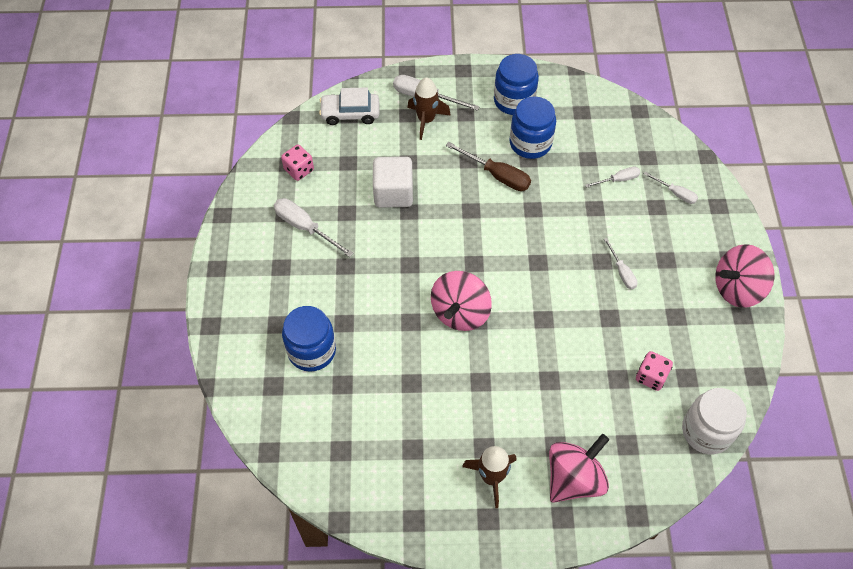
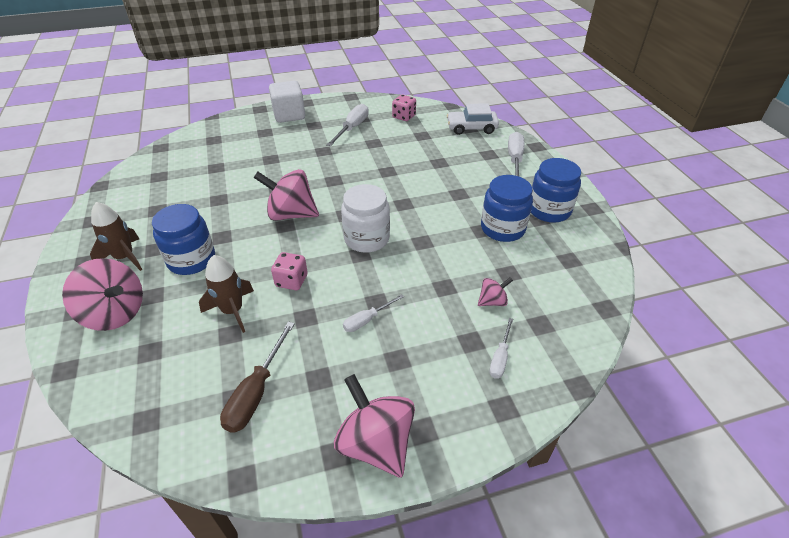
camera: 75 degrees right, 15 degrees down
blue jar [282,306,336,372] -> blue jar moved to [152,204,215,275]
white car [319,87,379,125] -> white car turned 75 degrees counterclockwise [447,103,499,135]
white cube [373,157,413,208] -> white cube moved to [269,81,305,123]
brown rocket [407,77,451,140] -> brown rocket moved to [199,255,254,333]
brown screwdriver [446,142,531,191] -> brown screwdriver moved to [220,322,295,433]
white screwdriver [585,167,640,188] -> pink spinning top [478,277,513,306]
pink dice [636,351,673,391] -> pink dice moved to [271,252,307,290]
white jar [682,388,747,454] -> white jar moved to [341,184,390,253]

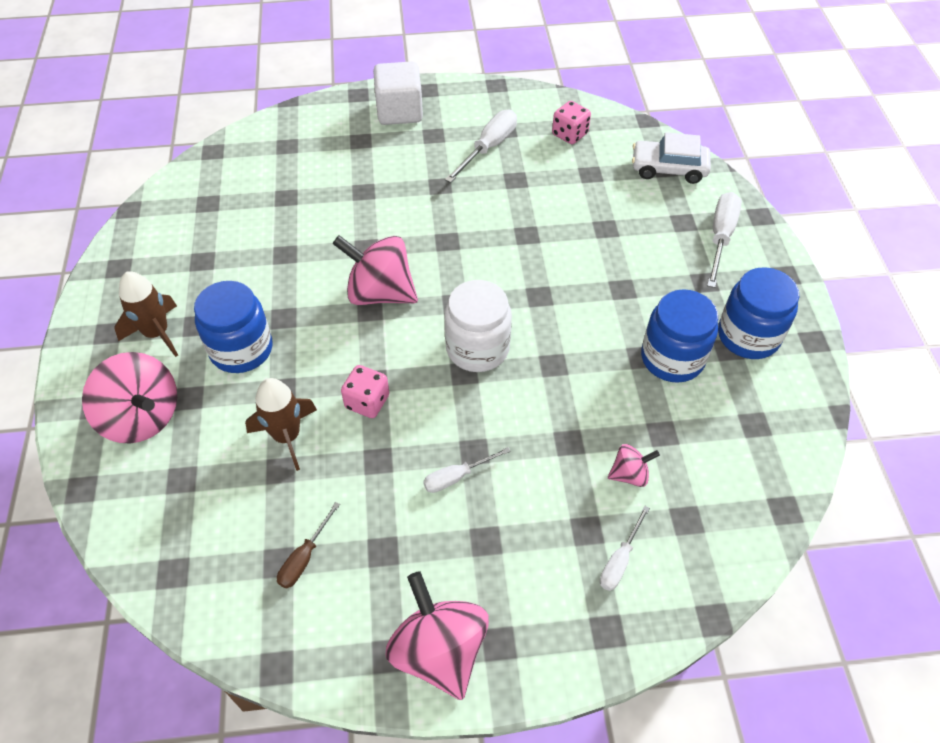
camera: 10 degrees right, 10 degrees up
brown screwdriver [220,322,295,433] -> brown screwdriver [277,502,340,589], size x0.61

